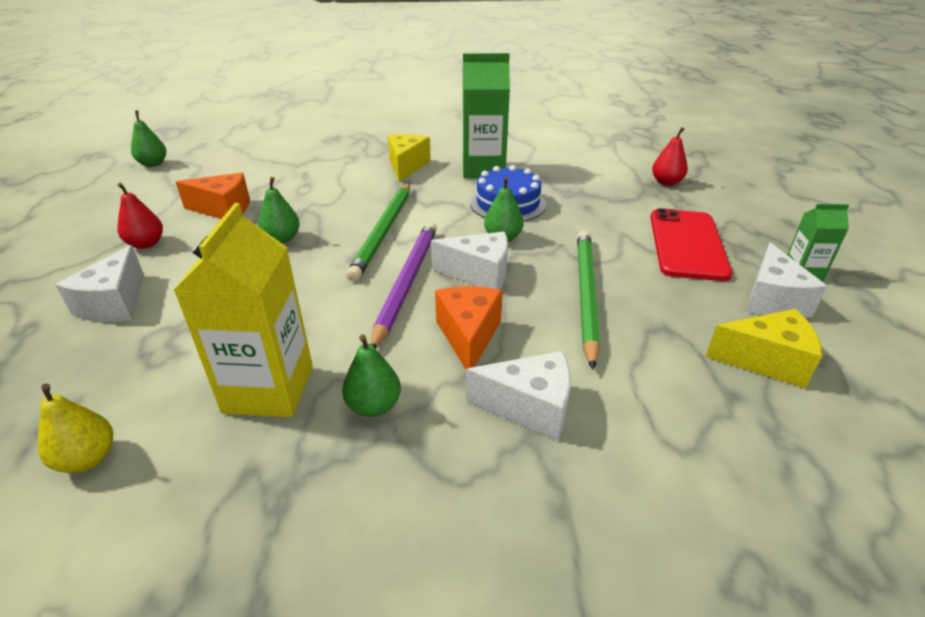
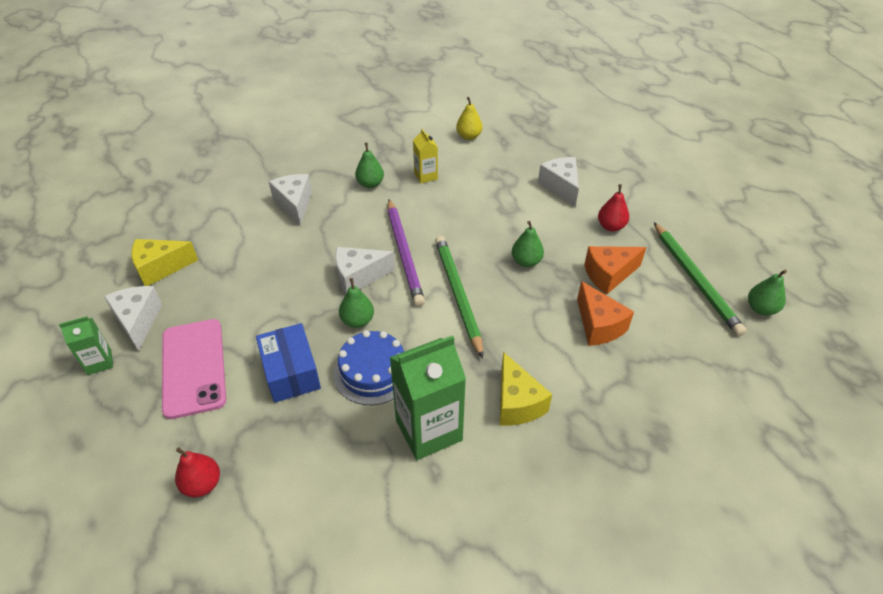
camera: 155 degrees right, 10 degrees up
yellow carton [173,203,313,417] -> yellow carton [413,129,438,184], size x0.52
orange cheese [435,286,503,369] -> orange cheese moved to [577,281,634,346]
white cheese [466,351,571,441] -> white cheese turned 90 degrees clockwise [269,174,312,226]
green pencil [577,230,600,370] -> green pencil moved to [654,222,747,336]
red phone [650,208,732,281] -> pink phone [162,319,226,419]
none -> blue box [256,323,321,403]

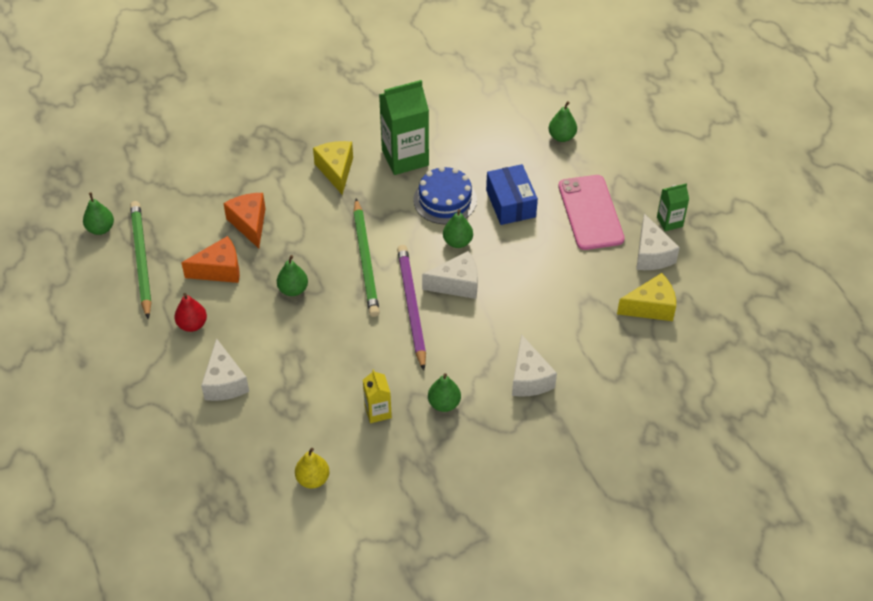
camera: 175 degrees left, 5 degrees up
red pear [175,447,220,498] -> green pear [549,101,577,142]

